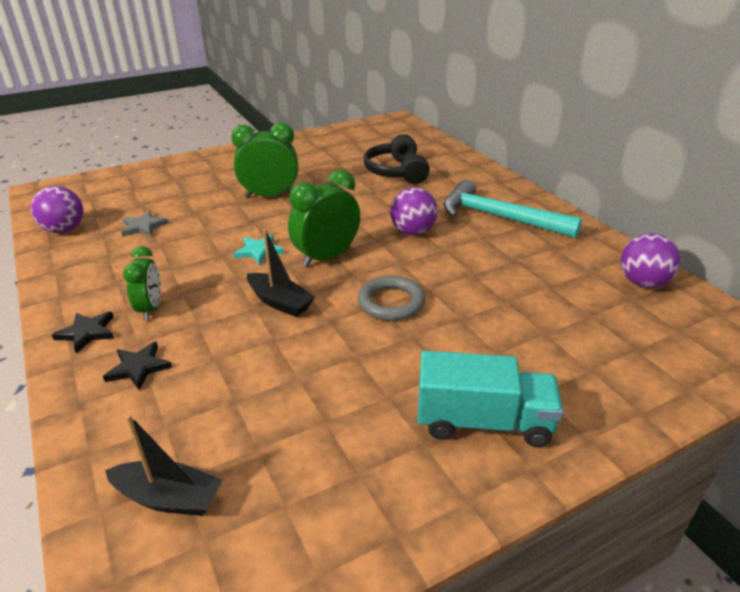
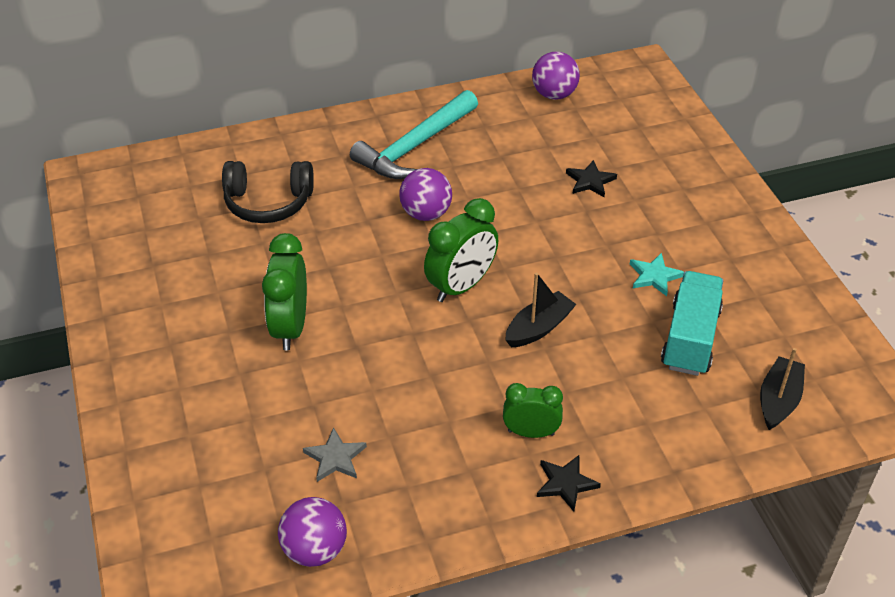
camera: 80 degrees left, 10 degrees up
black star [103,342,172,390] -> black star moved to [566,160,617,197]
turquoise star [233,235,284,265] -> turquoise star moved to [630,253,684,296]
green clock [288,169,360,267] -> green clock turned 105 degrees counterclockwise [424,198,498,302]
grey ring [358,276,425,321] -> none
turquoise truck [417,351,564,447] -> turquoise truck moved to [661,271,723,376]

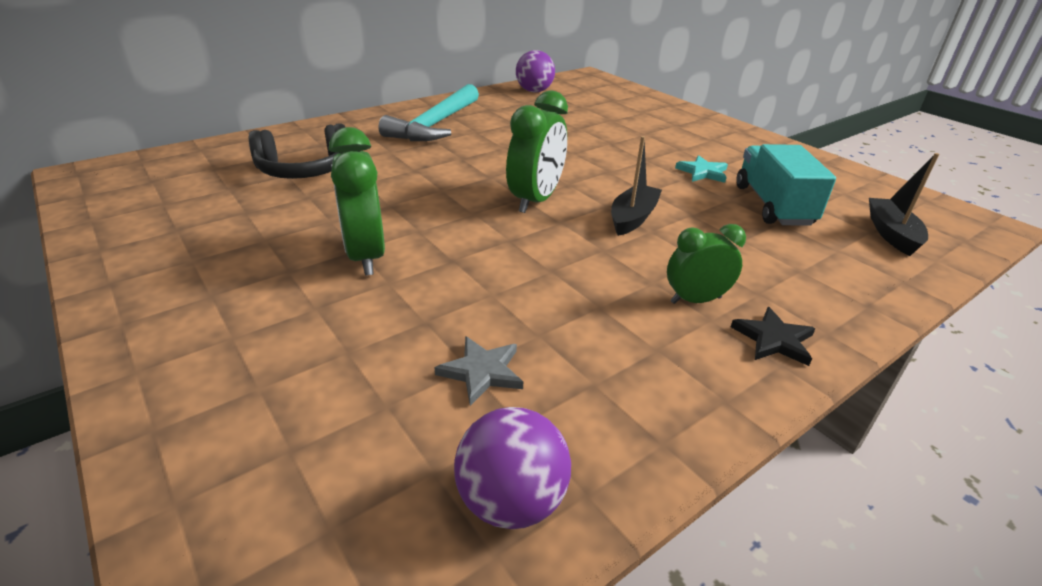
camera: 20 degrees left, 10 degrees down
purple ball [399,168,452,221] -> none
black star [566,160,617,197] -> none

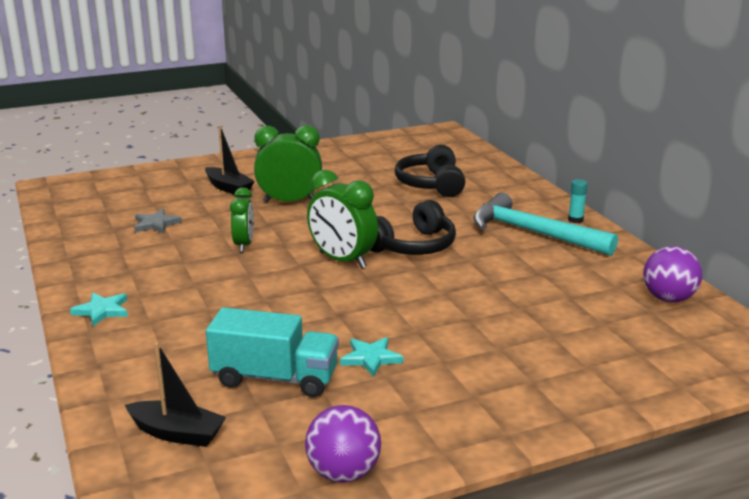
camera: 105 degrees right, 10 degrees down
purple ball [454,407,571,529] -> purple ball moved to [305,405,381,483]
black boat [611,136,662,236] -> black boat moved to [205,126,255,194]
green clock [667,224,746,304] -> green clock moved to [230,187,254,252]
black star [731,307,815,366] -> turquoise star [70,293,128,327]
none -> black headphones [370,200,456,255]
none -> turquoise glue stick [568,179,588,223]

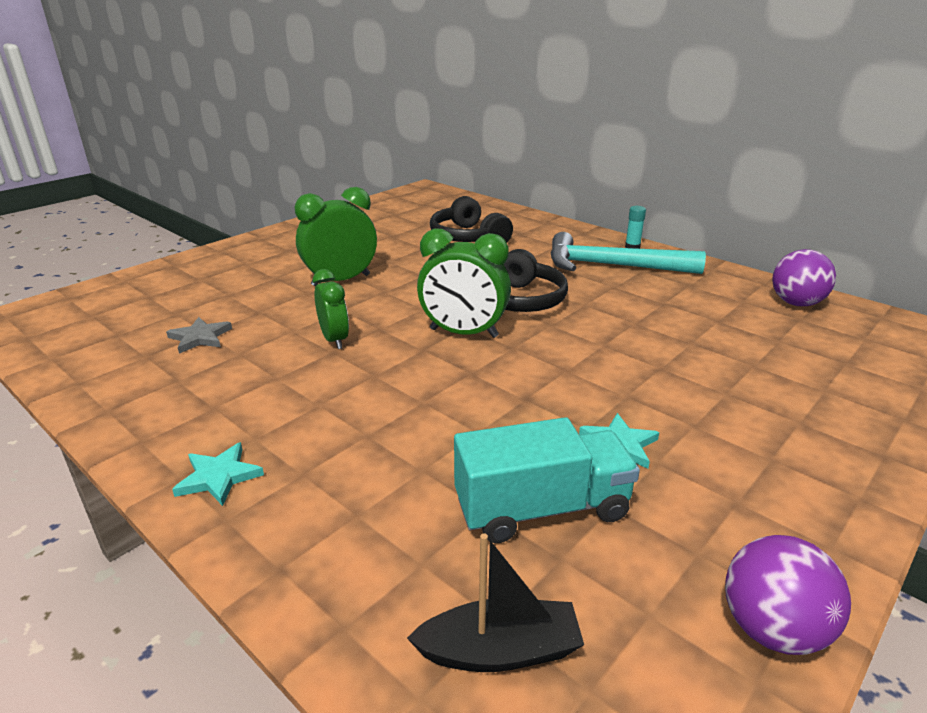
camera: 25 degrees left, 5 degrees up
black boat [205,126,255,194] -> none

